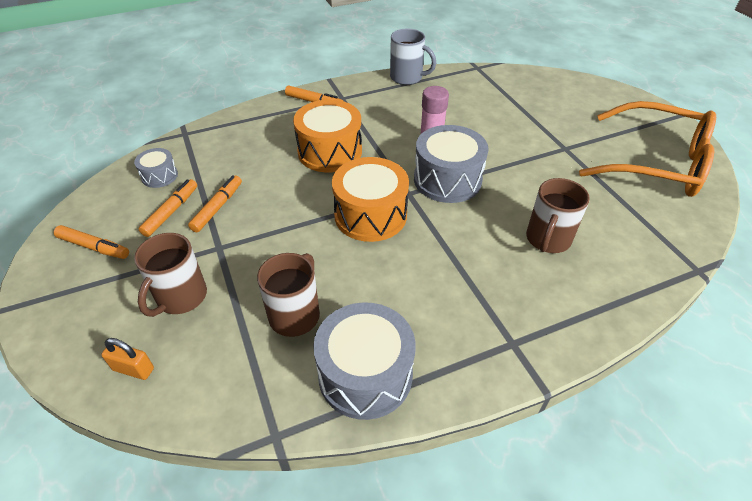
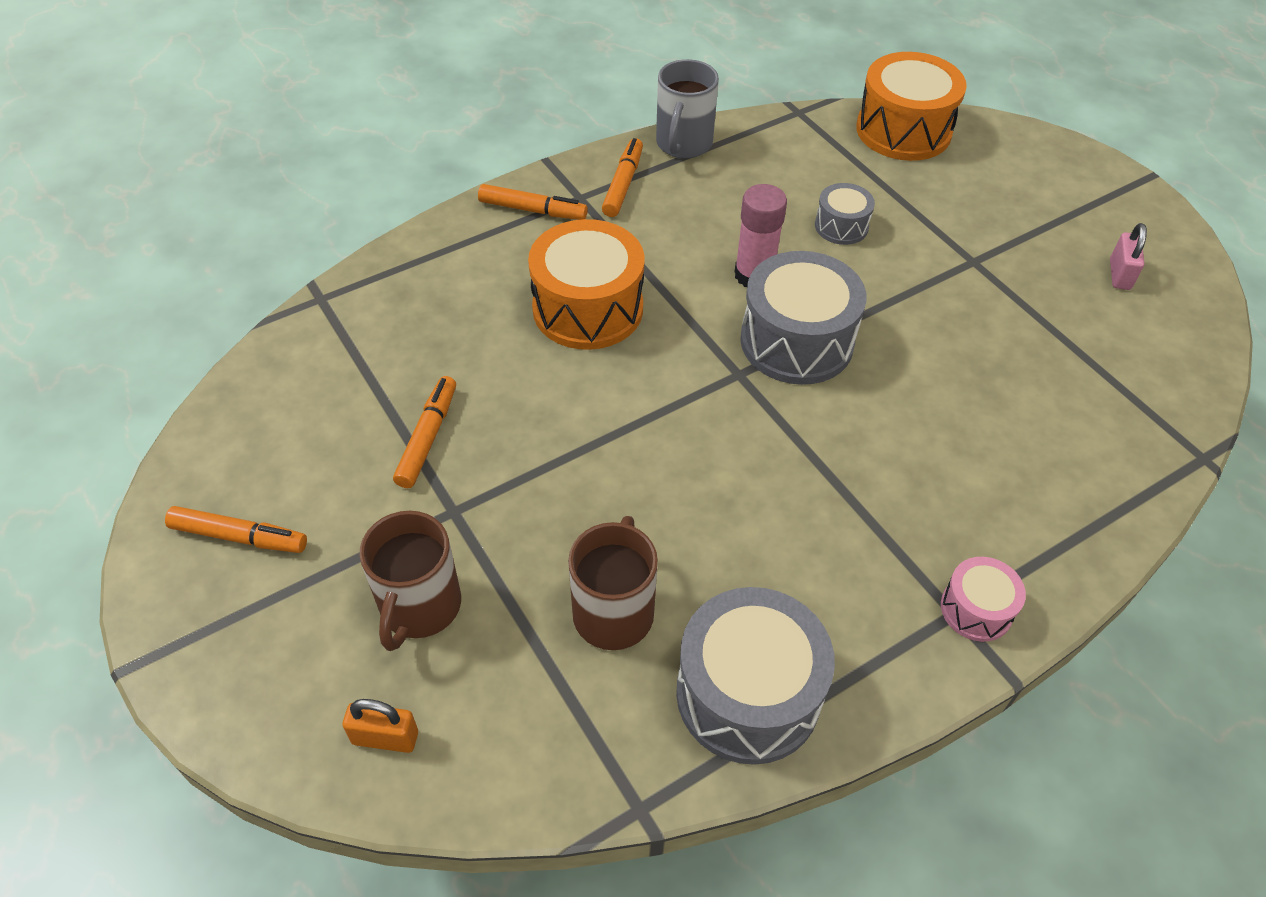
camera: 10 degrees left, 5 degrees up
grey drum [134,148,178,188] -> grey drum moved to [815,183,875,245]
orange marker [139,179,197,237] -> orange marker moved to [602,138,643,217]
orange drum [332,157,409,242] -> orange drum moved to [856,52,967,161]
grey mug [390,28,436,85] -> grey mug turned 90 degrees clockwise [656,59,719,158]
brown mug [526,178,590,253] -> none
orange glasses [579,101,716,197] -> pink padlock [1110,223,1147,290]
none -> pink drum [941,557,1026,642]

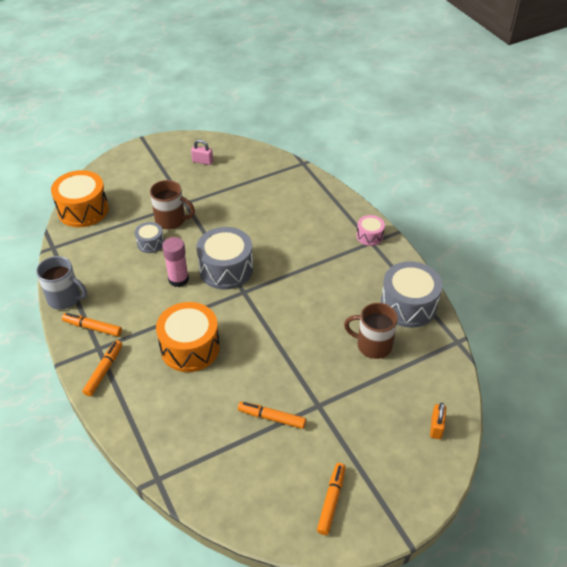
camera: 85 degrees left, 5 degrees down
brown mug [360,511,461,651] -> brown mug moved to [150,180,195,229]

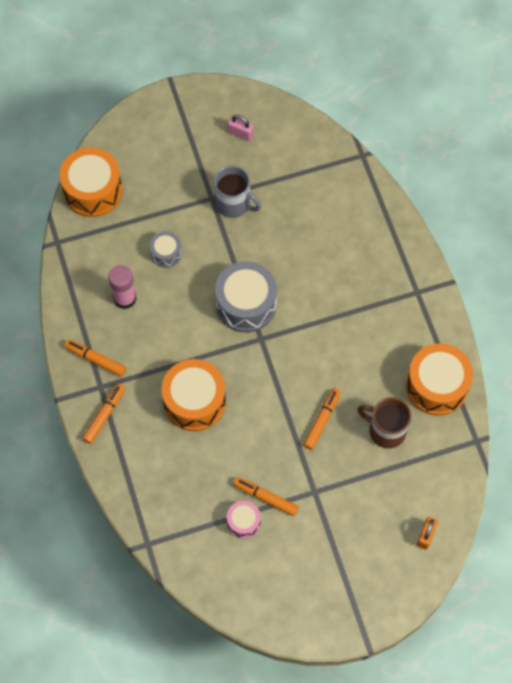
camera: 10 degrees right, 20 degrees up
grey mug [36,256,87,310] -> grey mug moved to [214,166,261,218]
brown mug [150,180,195,229] -> none
pink glue stick [162,237,189,287] -> pink glue stick moved to [108,265,136,309]
orange marker [317,463,346,535] -> orange marker moved to [303,388,341,450]
pink drum [356,215,385,246] -> pink drum moved to [227,501,261,539]
grey drum [381,261,442,328] -> orange drum [406,343,473,416]

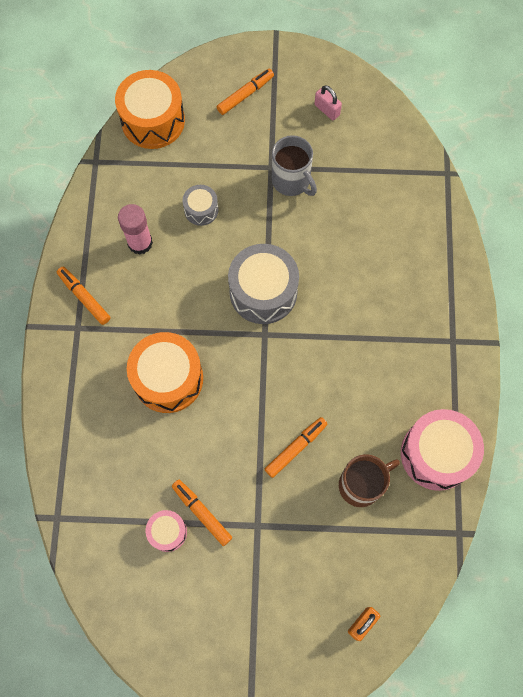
camera: 20 degrees right, 5 degrees up
orange marker [82,383,125,444] -> orange marker moved to [217,69,274,115]
brown mug [357,397,411,449] -> brown mug turned 105 degrees clockwise [339,454,400,507]
orange drum [406,343,473,416] -> pink drum [401,409,484,491]

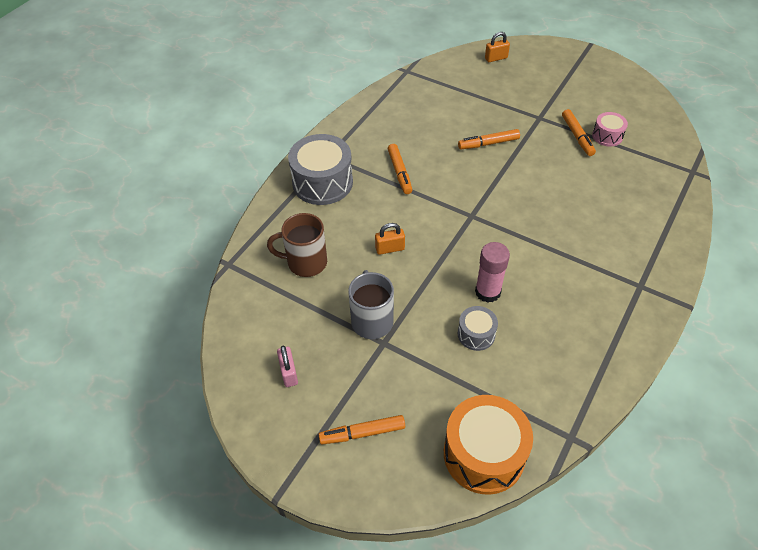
camera: 150 degrees left, 20 degrees down
orange marker [57,267,110,325] -> orange marker moved to [388,144,412,194]
pink glue stick [118,204,153,255] -> pink glue stick moved to [475,242,510,303]
orange drum [127,332,203,413] -> none
grey drum [228,244,299,324] -> grey drum moved to [288,134,353,205]
brown mug [339,454,400,507] -> brown mug moved to [267,213,327,277]
pink drum [401,409,484,491] -> none
none -> orange padlock [375,223,405,255]

